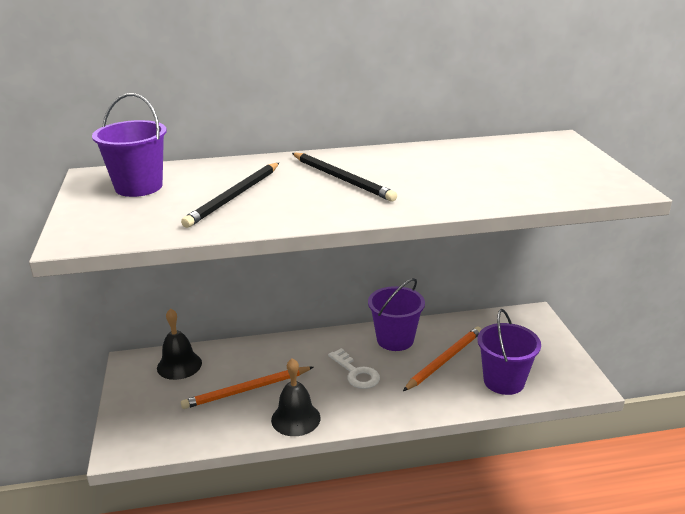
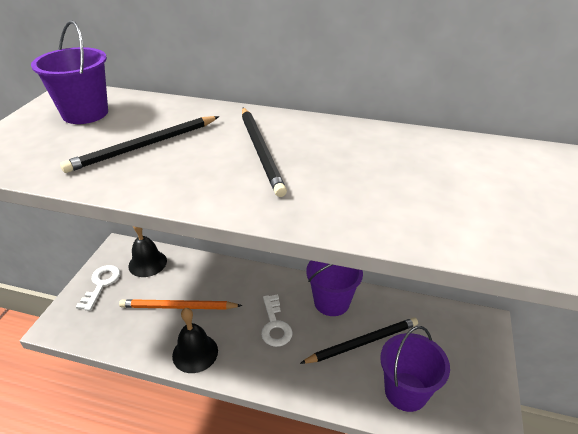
camera: 25 degrees right, 10 degrees up
orange pencil [403,327,482,391] -> black pencil [300,317,418,364]
none -> white key [76,265,120,311]

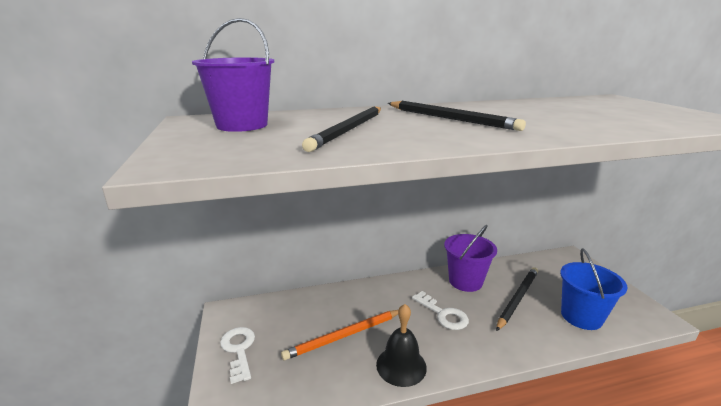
camera: 30 degrees left, 15 degrees down
black bell [128,226,167,277] -> none
purple bucket [380,326,450,412] -> blue bucket [560,248,628,330]

